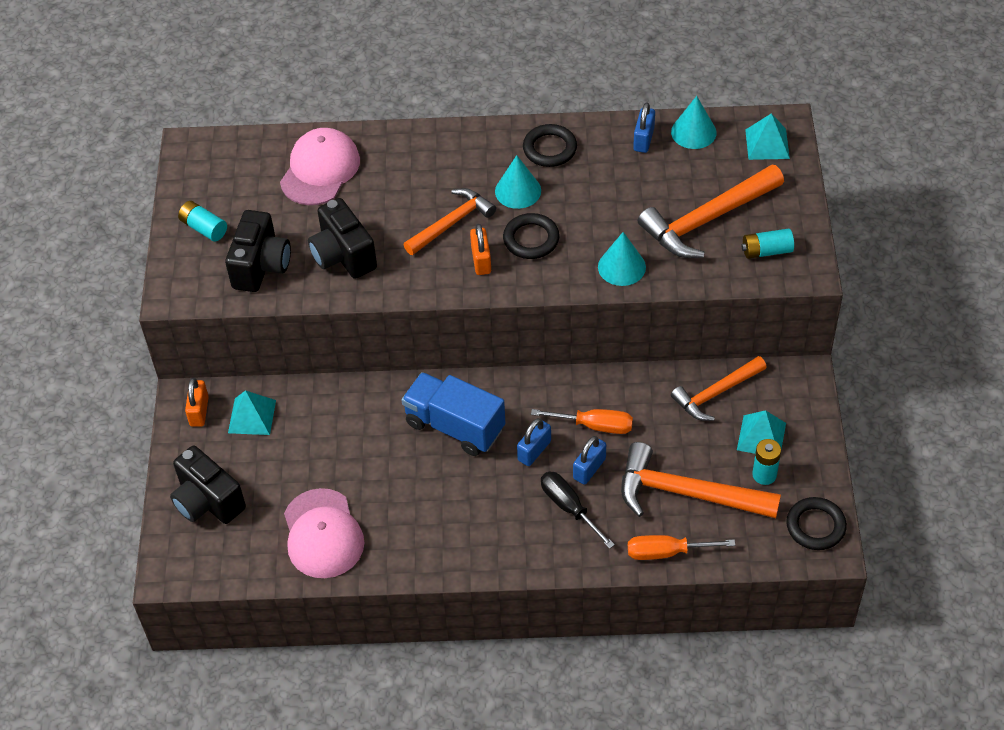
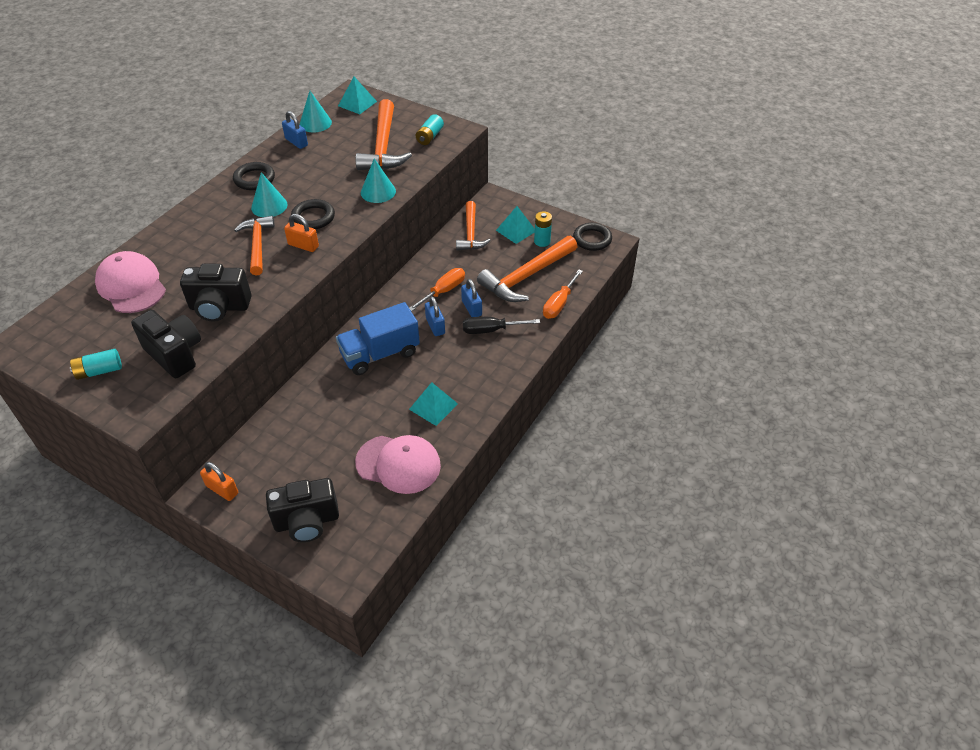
camera: 60 degrees left, 5 degrees down
turquoise pyramid [228,390,276,435] -> turquoise pyramid moved to [409,382,458,426]

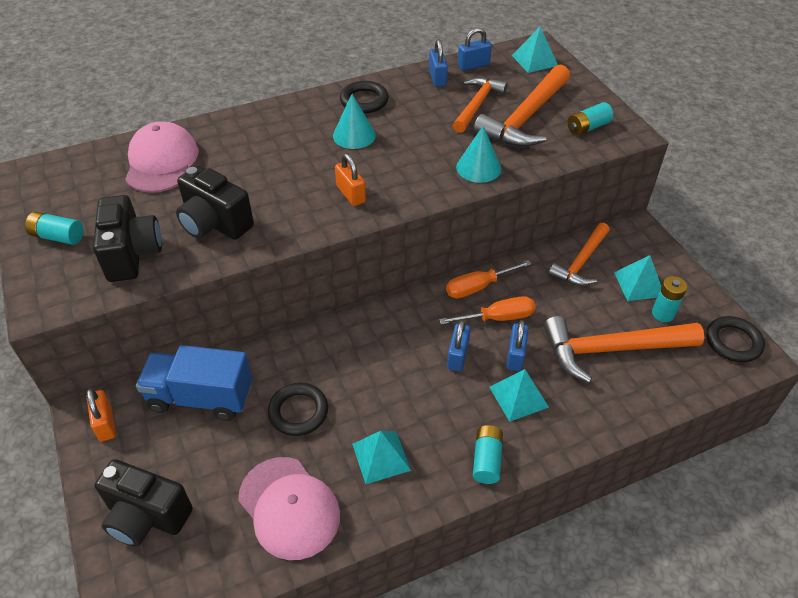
camera: 35 degrees right, 0 degrees up
orange hammer [234,216,275,276] -> orange hammer moved to [453,77,508,133]
black ring [291,199,335,229] -> black ring moved to [268,383,328,436]
turquoise cone [299,91,332,132] -> blue padlock [457,28,492,71]
blue truck [336,302,420,375] -> blue truck moved to [136,345,252,421]
black screwdriver [463,317,540,334] -> turquoise pyramid [489,369,549,422]
orange screwdriver [543,269,583,319] -> orange screwdriver moved to [446,260,531,298]
none -> turquoise battery [473,425,503,484]

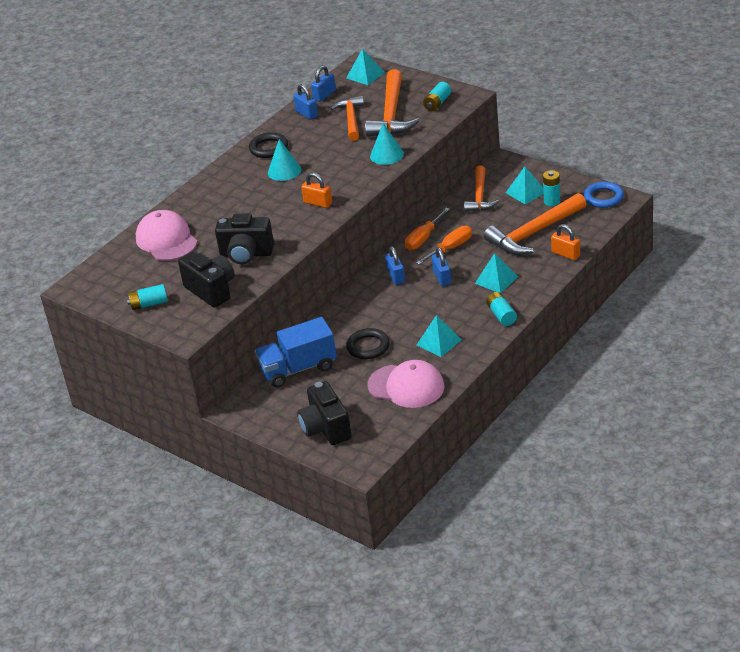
camera: 25 degrees left, 10 degrees down
orange padlock [87,388,116,442] -> orange padlock moved to [551,224,580,260]
black camera [95,459,193,547] -> black camera turned 75 degrees clockwise [297,381,352,445]
blue padlock [506,320,529,371] -> blue padlock moved to [385,246,405,285]
black ring [706,316,765,363] -> blue ring [584,181,624,208]

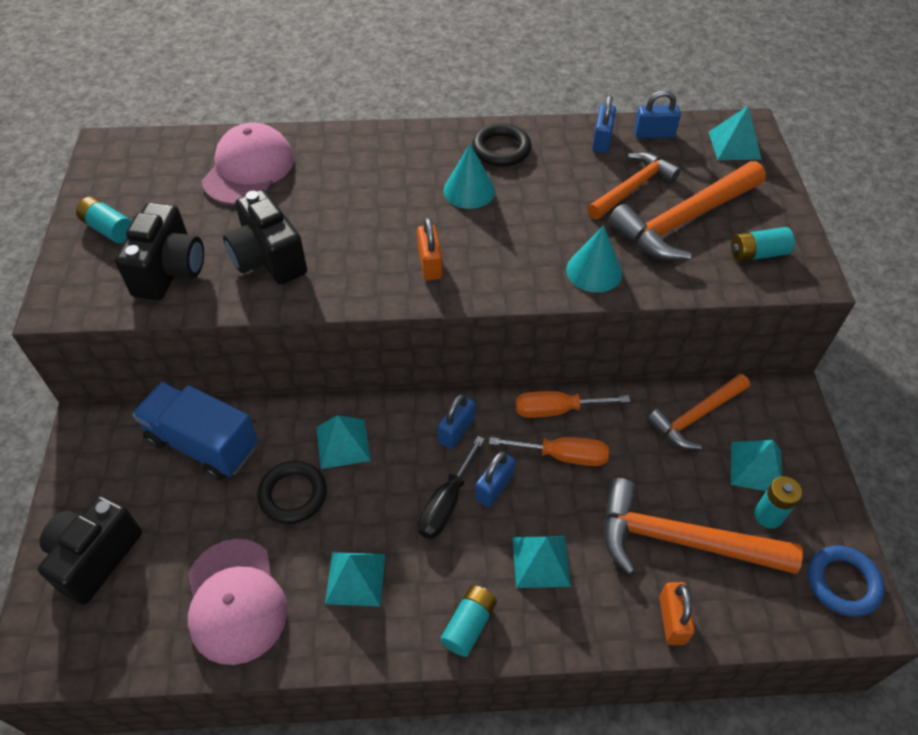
camera: 45 degrees right, 15 degrees up
none -> turquoise pyramid [316,415,371,469]
none -> black screwdriver [418,436,485,539]

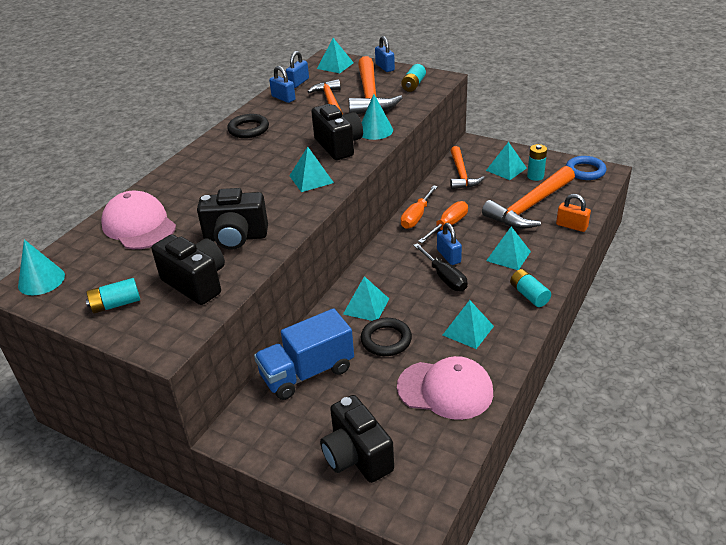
camera: 55 degrees left, 15 degrees down
orange padlock [417,218,442,281] -> turquoise pyramid [289,147,334,192]
blue padlock [438,394,475,449] -> blue padlock moved to [375,36,395,72]
turquoise cone [443,144,495,209] -> turquoise cone moved to [18,239,65,295]
none -> black camera [311,104,363,160]

